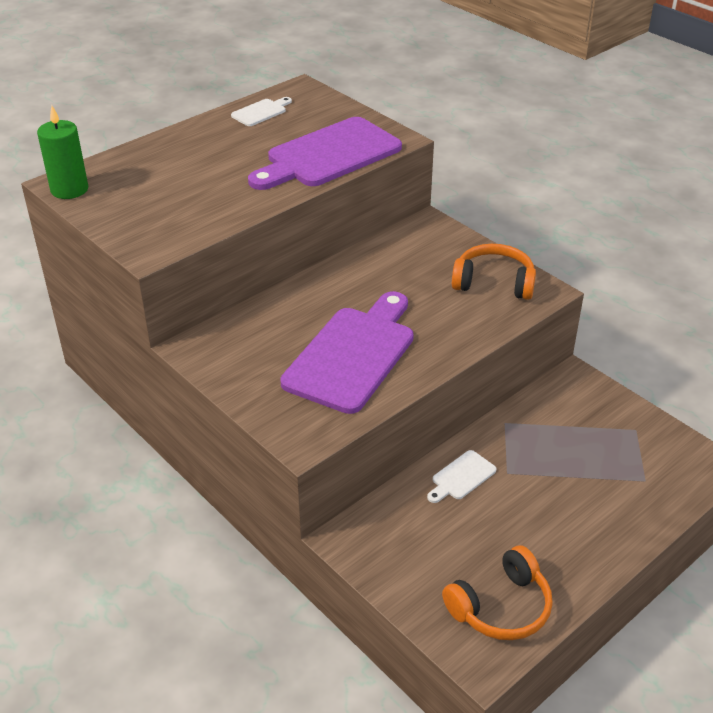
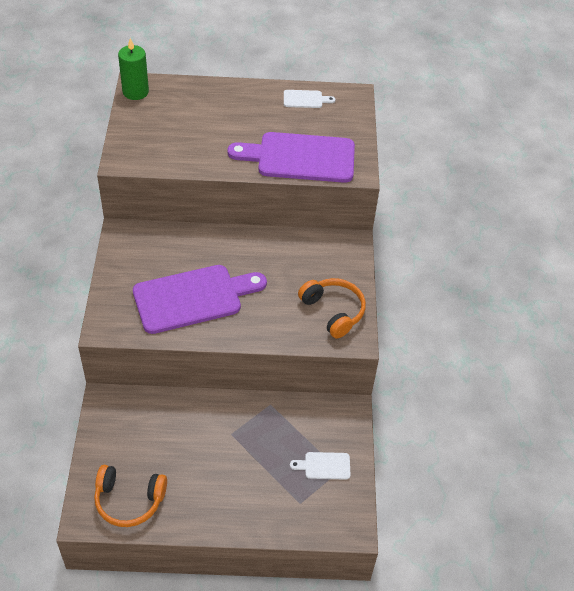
camera: 40 degrees right, 10 degrees up
white cutting board [427,450,497,503] -> white cutting board moved to [290,452,351,480]

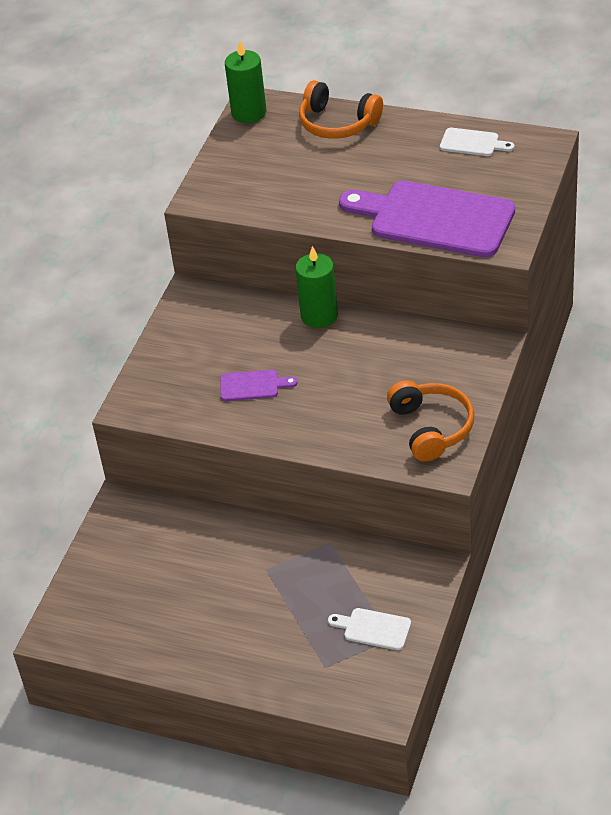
camera: 25 degrees right, 5 degrees down
orange headphones [94,465,167,527] -> orange headphones moved to [299,81,383,139]
purple cutting board [133,265,267,334] -> purple cutting board [220,370,298,401], size x0.43
none -> green candle [295,246,338,328]

